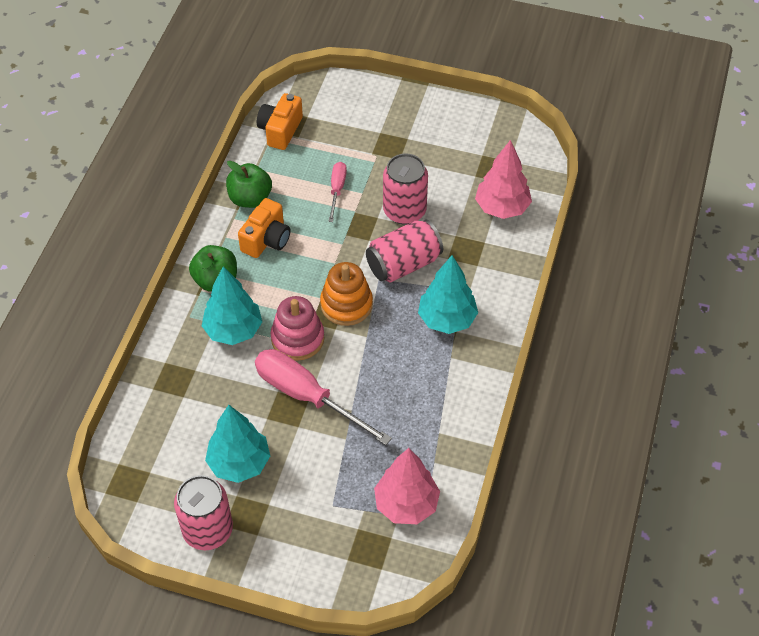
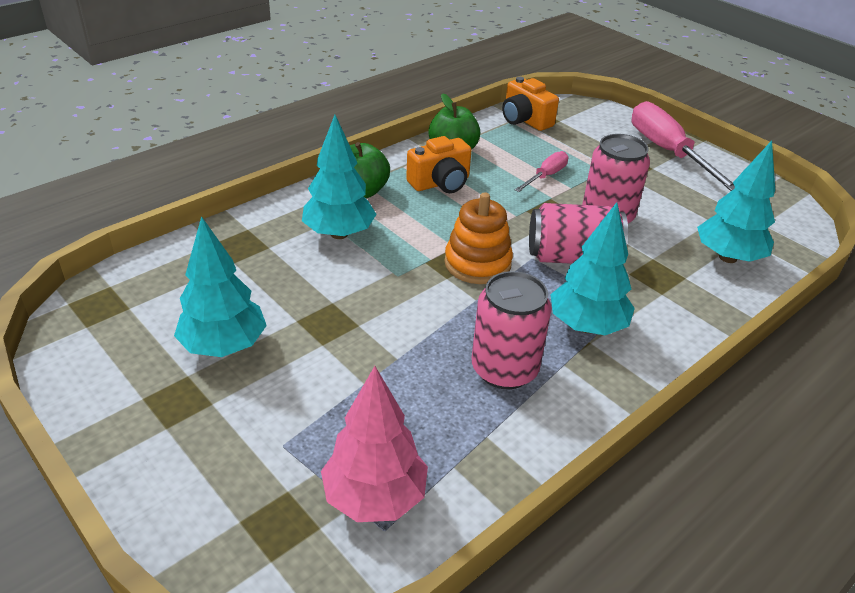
camera: 30 degrees right, 15 degrees down
pink can [174,475,233,550] -> pink can moved to [472,271,552,389]
pink screwdriver [255,349,392,445] -> pink screwdriver moved to [631,101,735,191]
orange camera [257,93,303,150] -> orange camera turned 90 degrees counterclockwise [502,77,559,131]
pink stacking toy [271,296,325,361] -> none
pink tree [475,140,532,219] -> turquoise tree [697,141,775,263]

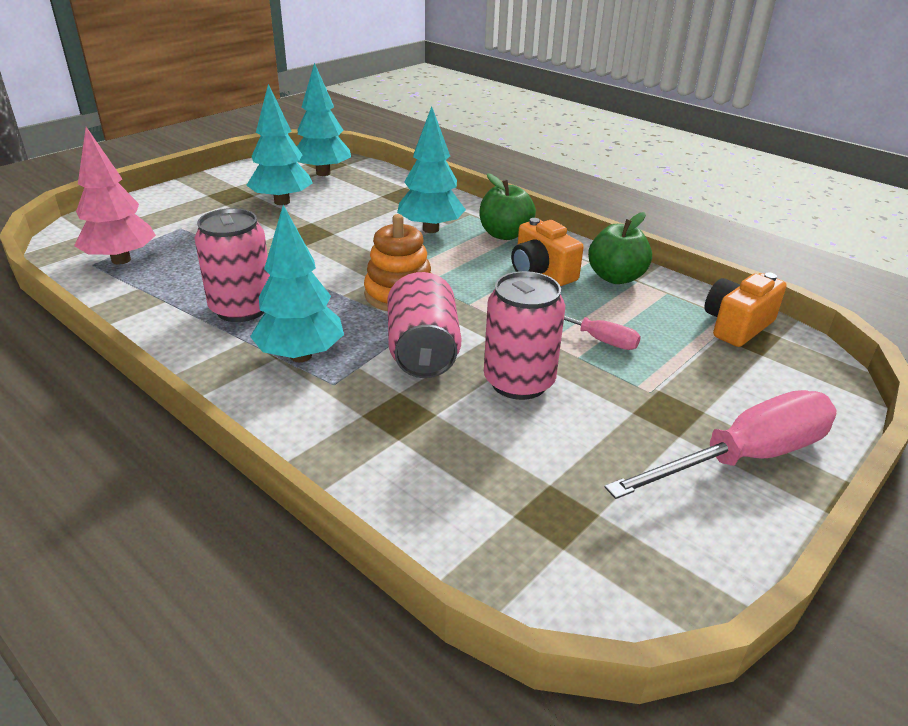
camera: 85 degrees right, 5 degrees down
turquoise tree [697,141,775,263] -> turquoise tree moved to [297,63,351,176]

